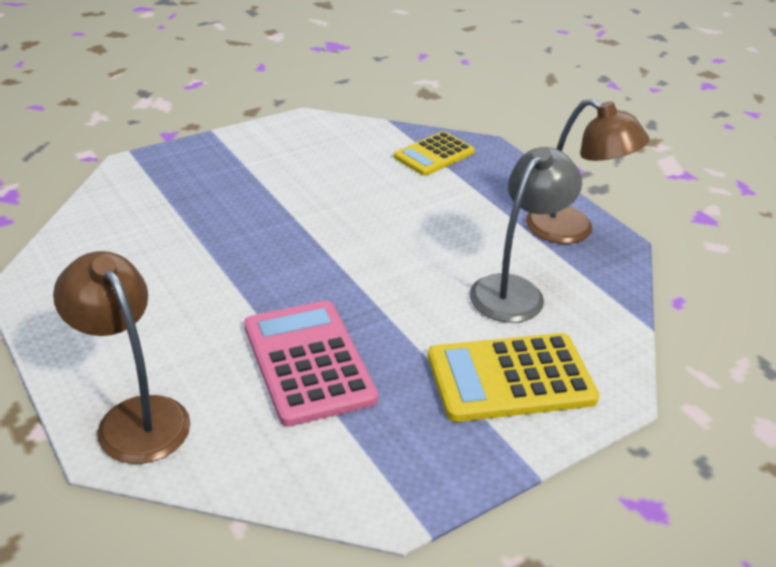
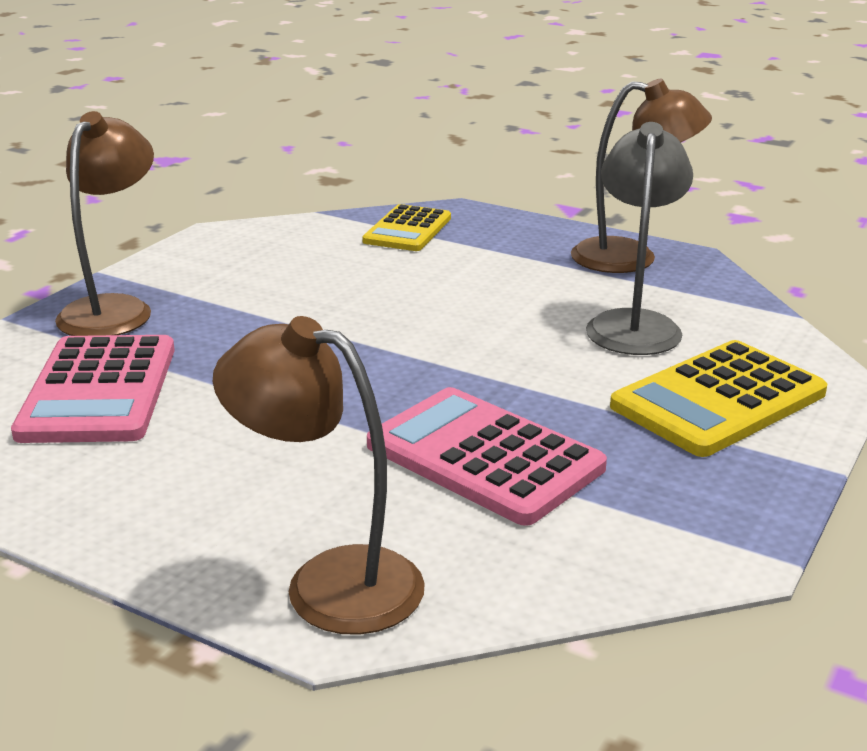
camera: 25 degrees left, 10 degrees down
none -> pink calculator [11,335,175,443]
none -> brown lamp [55,111,154,336]

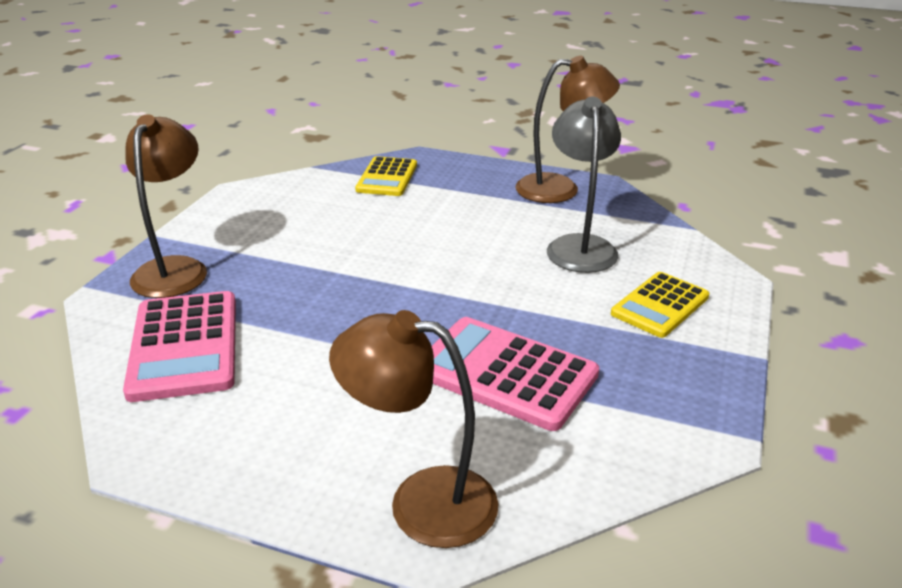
camera: 10 degrees left, 5 degrees up
yellow calculator [610,340,827,457] -> yellow calculator [611,272,709,338], size x0.66

